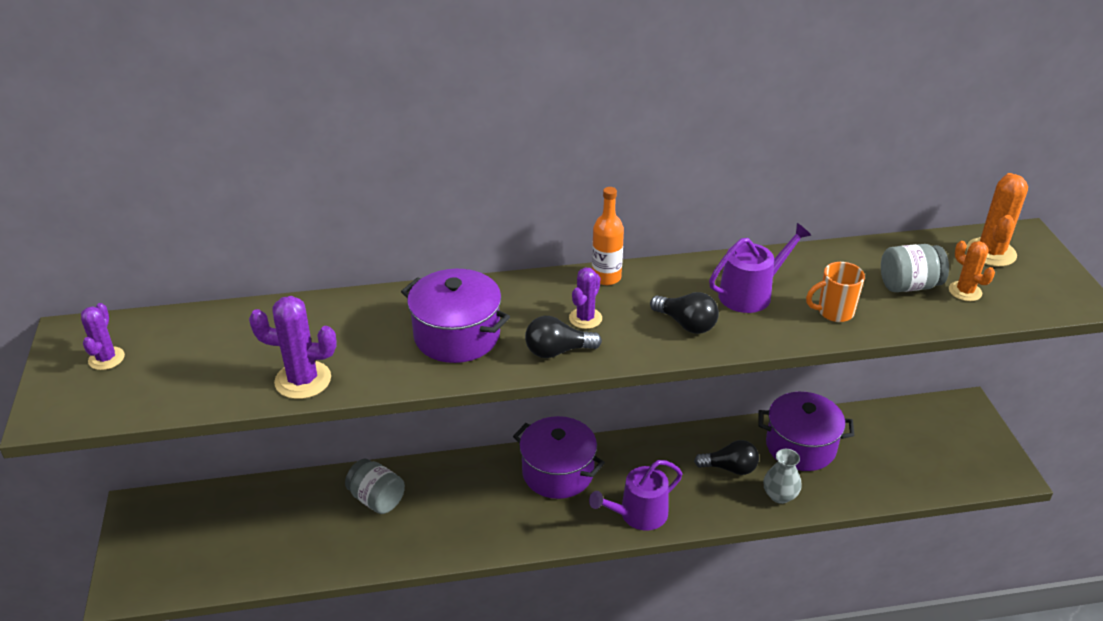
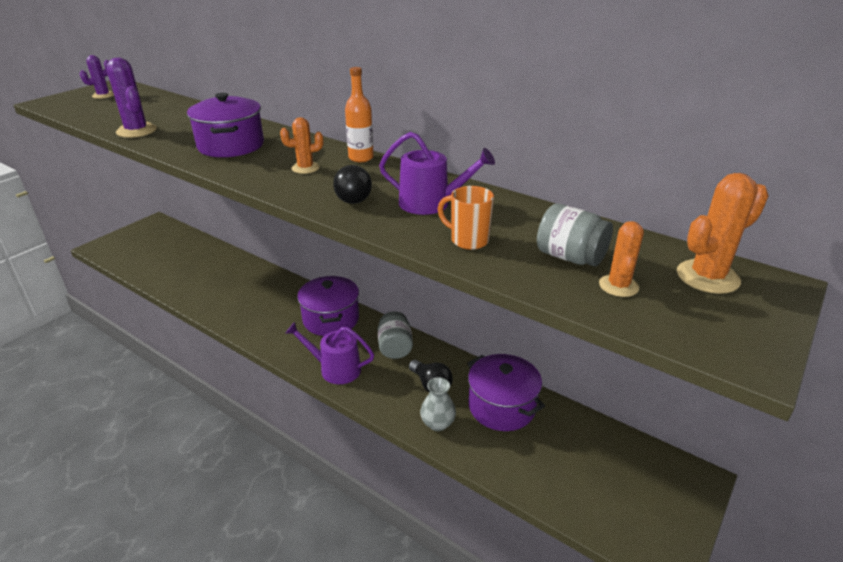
camera: 45 degrees right, 5 degrees down
grey jar [345,459,405,514] -> grey jar moved to [378,311,413,359]
black light bulb [525,316,602,358] -> none
purple cactus [569,268,602,329] -> orange cactus [280,117,323,174]

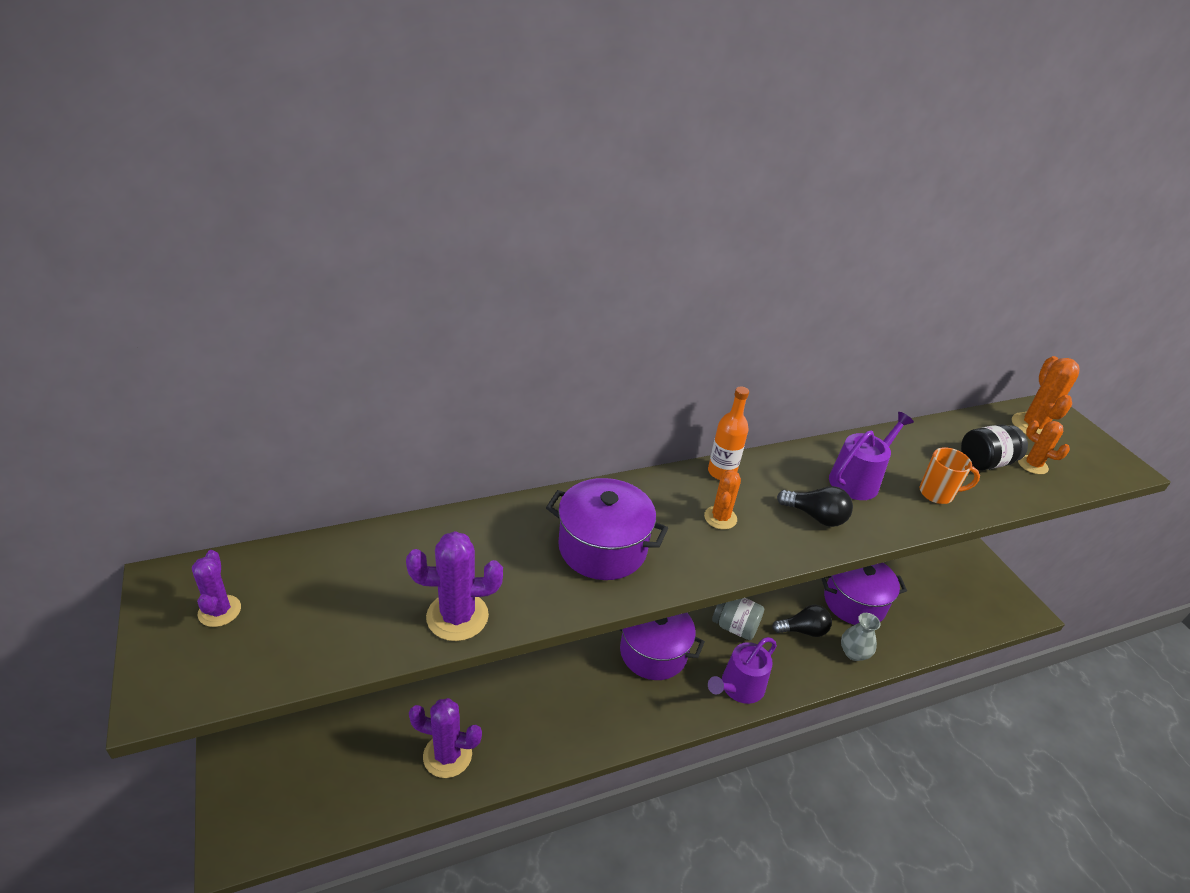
camera: 60 degrees left, 5 degrees up
orange mug [438,186,494,250] -> orange mug turned 150 degrees counterclockwise [919,447,980,504]
grey jar [537,203,613,266] -> black jar [961,425,1028,470]
none -> purple cactus [409,698,482,778]

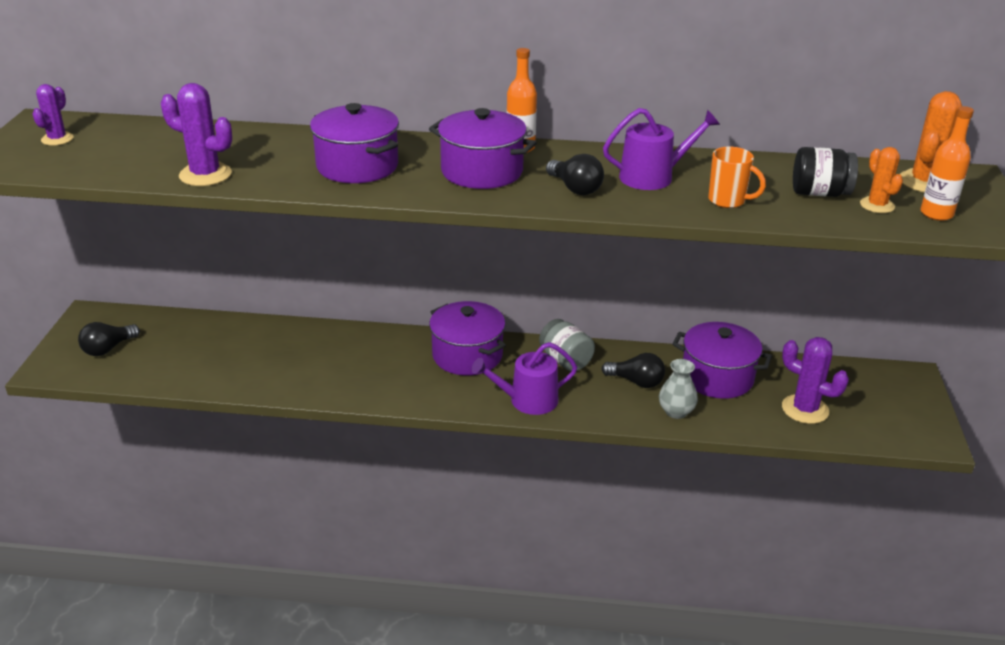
camera: 30 degrees right, 5 degrees down
purple cactus [409,698,482,778] -> purple cactus moved to [782,337,849,424]
orange cactus [704,470,741,529] -> purple pot [429,108,537,189]
none -> black light bulb [78,322,140,356]
none -> orange bottle [921,106,974,221]

